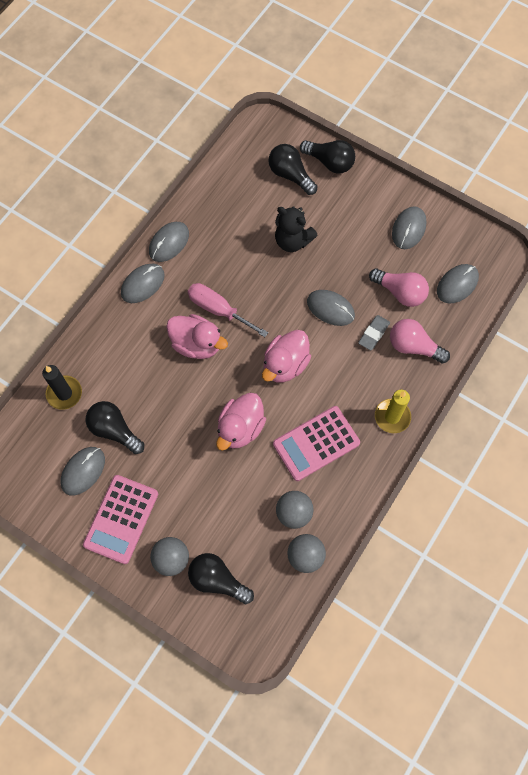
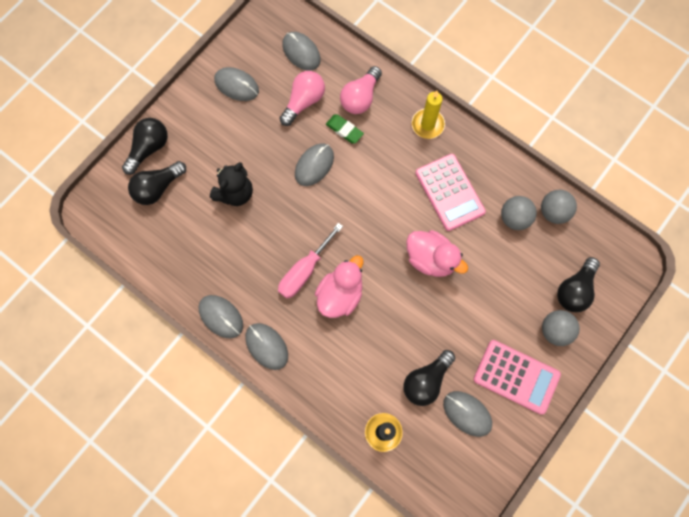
camera: 85 degrees left, 5 degrees up
pink duck [262,330,311,382] -> none
grey eraser [358,315,390,350] -> green eraser [326,114,364,144]

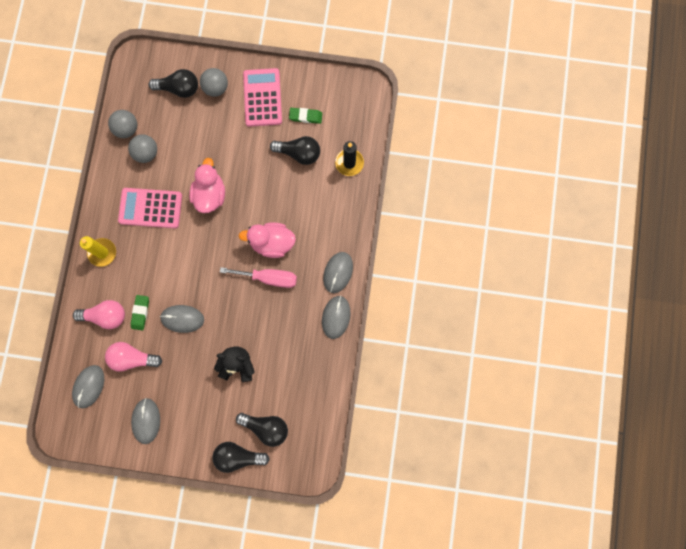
camera: 120 degrees left, 5 degrees up
pink calculator [415,154,486,231] -> pink calculator turned 120 degrees counterclockwise [118,188,182,228]
grey mouse [443,391,492,437] -> green eraser [289,108,322,124]

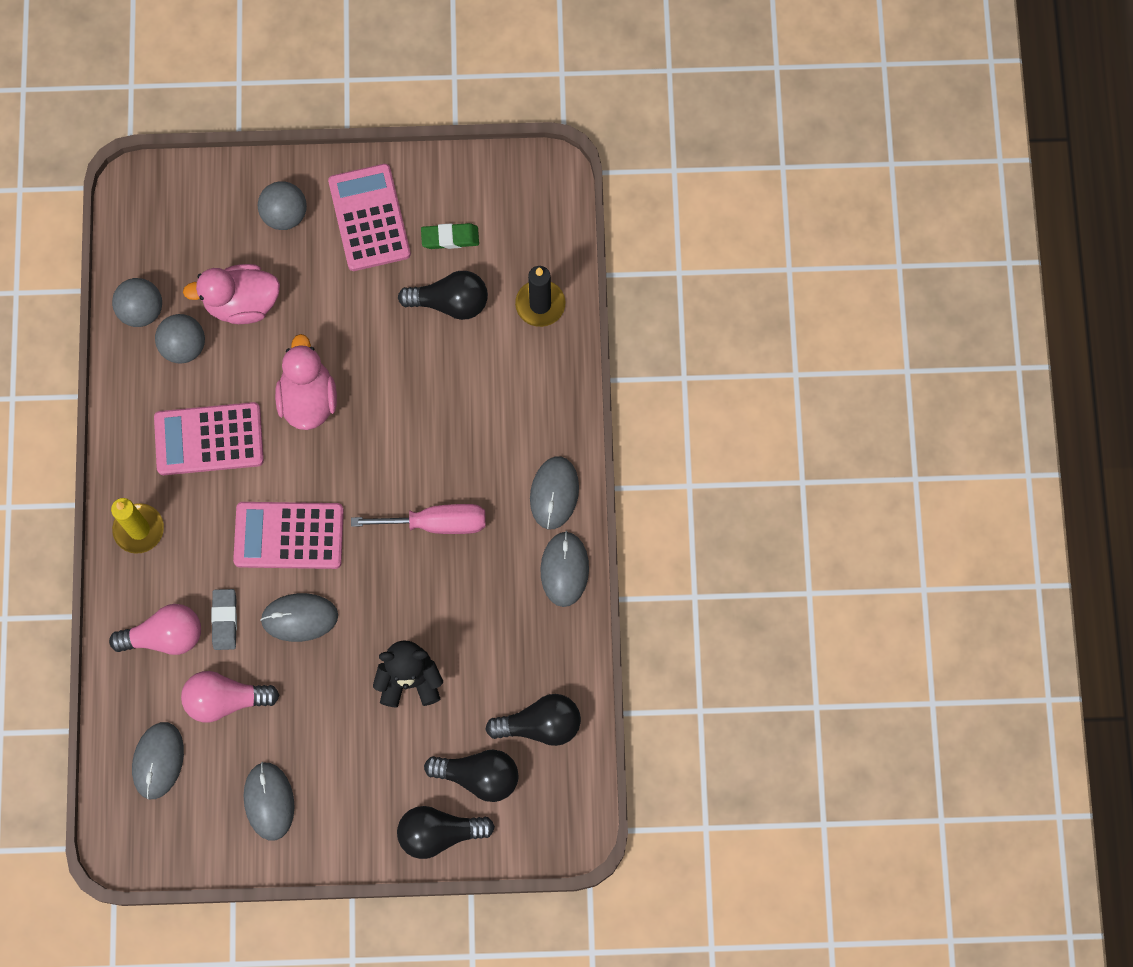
camera: 10 degrees left, 5 degrees down
green eraser [131,295,149,330] -> grey eraser [211,589,237,650]
black light bulb [149,69,198,98] -> black light bulb moved to [485,694,581,746]
pink duck [239,222,296,258] -> pink duck moved to [183,264,280,324]
none -> pink calculator [233,502,344,569]

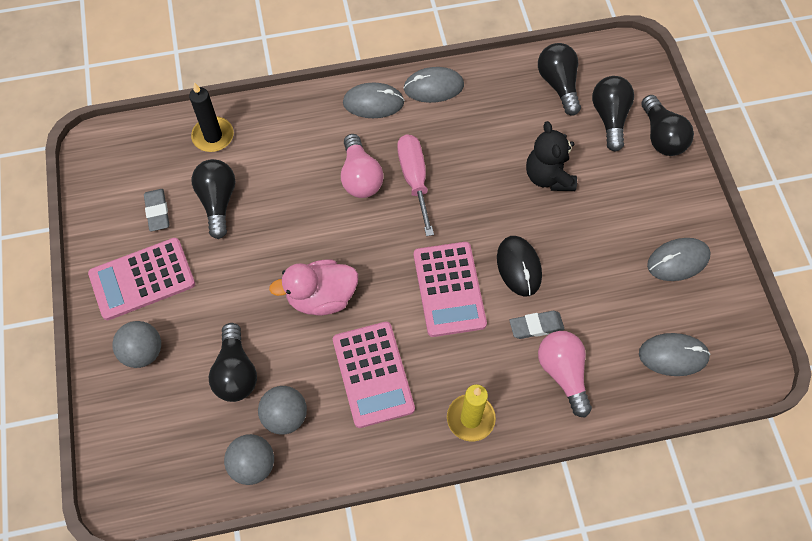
camera: 100 degrees left, 10 degrees down
pink light bulb [181,671,280,723] -> pink light bulb moved to [341,134,384,198]
pink duck [183,264,280,324] -> black light bulb [209,323,257,402]
grey mouse [260,593,338,642] -> black mouse [497,236,542,297]
green eraser [421,223,479,249] -> grey eraser [144,189,170,231]

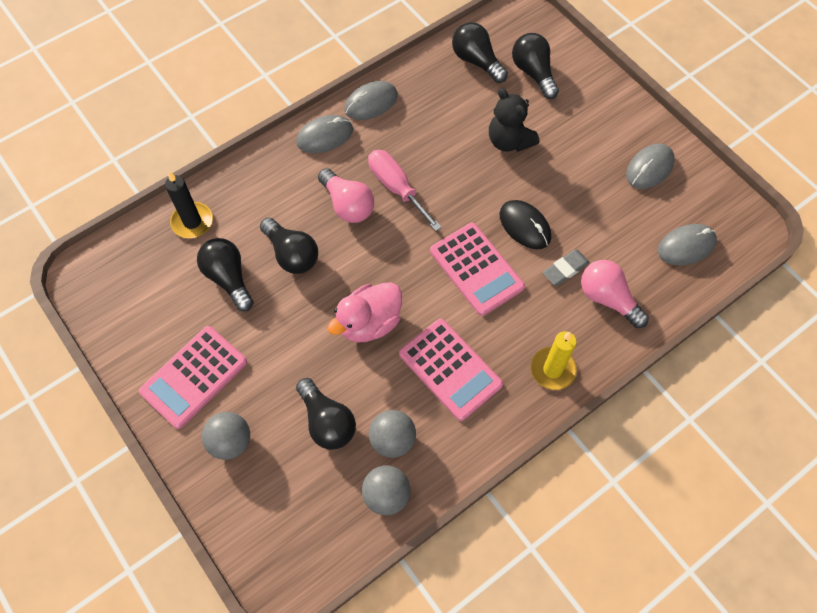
camera: 25 degrees left, 0 degrees up
grey eraser [144,189,170,231] -> none
black light bulb [641,95,694,156] -> black light bulb moved to [260,217,318,274]

